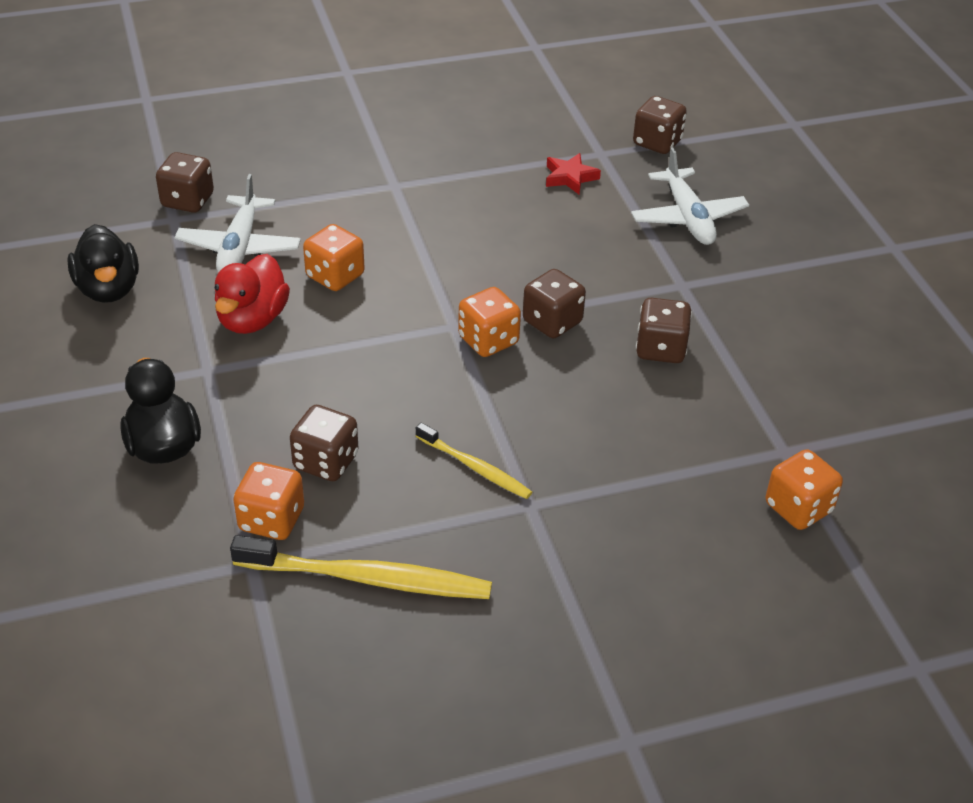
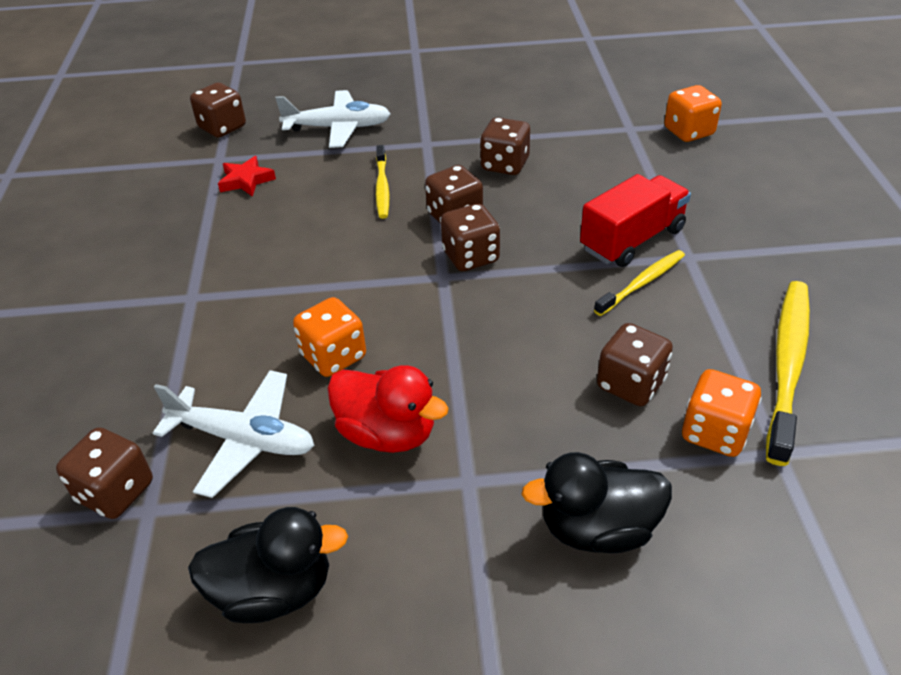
camera: 75 degrees left, 0 degrees up
orange dice [458,287,521,357] -> brown dice [441,204,500,271]
none -> yellow toothbrush [376,145,389,219]
none -> red truck [580,174,691,267]

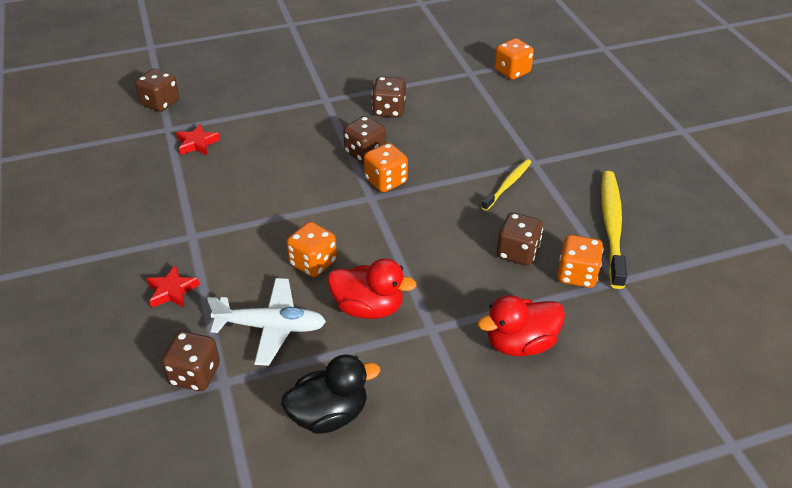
camera: 15 degrees left, 0 degrees up
white plane [275,90,391,148] -> none
yellow toothbrush [376,145,389,219] -> none
brown dice [441,204,500,271] -> orange dice [364,143,408,192]
black duck [521,452,672,553] -> red duck [477,295,565,356]
red truck [580,174,691,267] -> none
none -> red star [146,265,200,308]

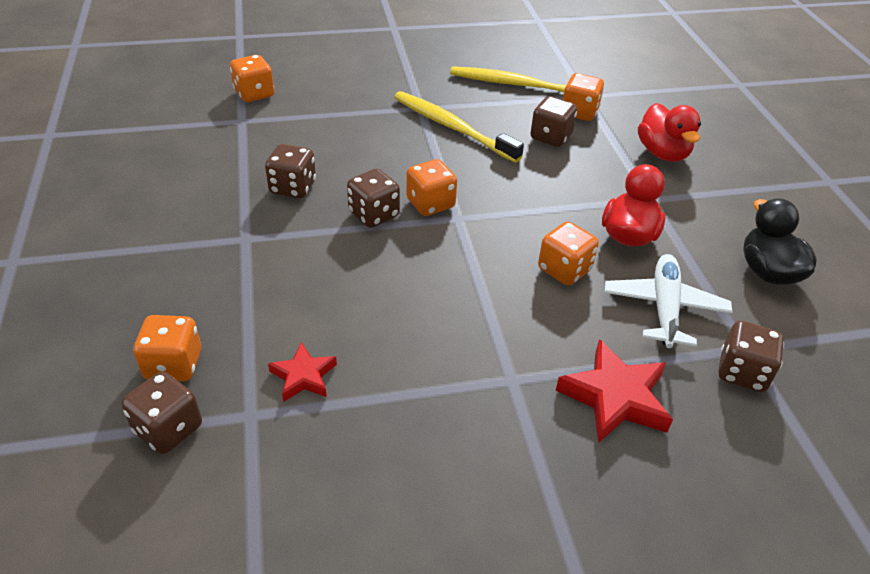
camera: 85 degrees left, 0 degrees up
red star [146,265,200,308] -> red star [556,339,673,443], size x1.67
yellow toothbrush [481,159,531,211] -> yellow toothbrush [394,91,524,163], size x1.74
none -> orange dice [133,315,201,382]

